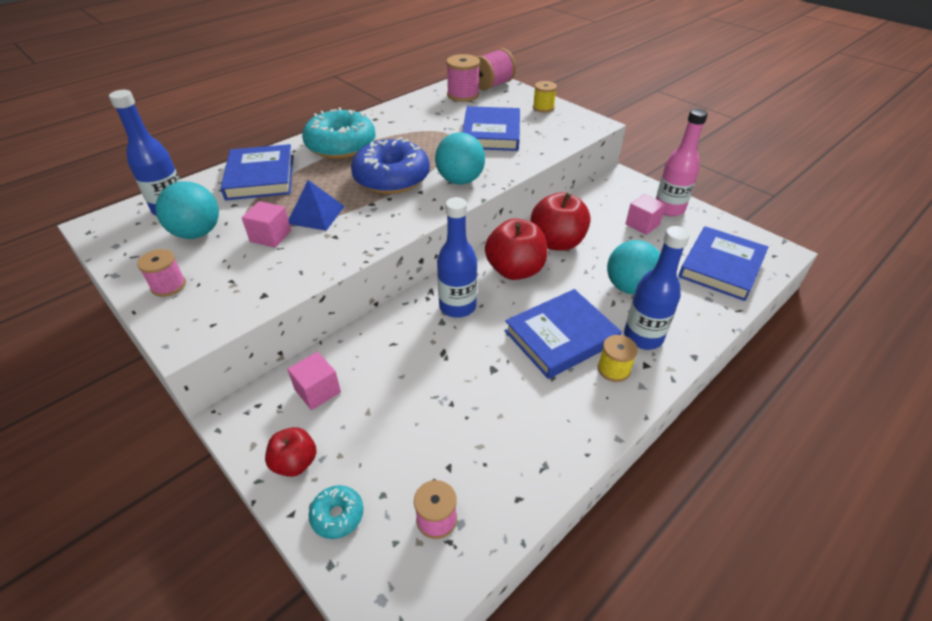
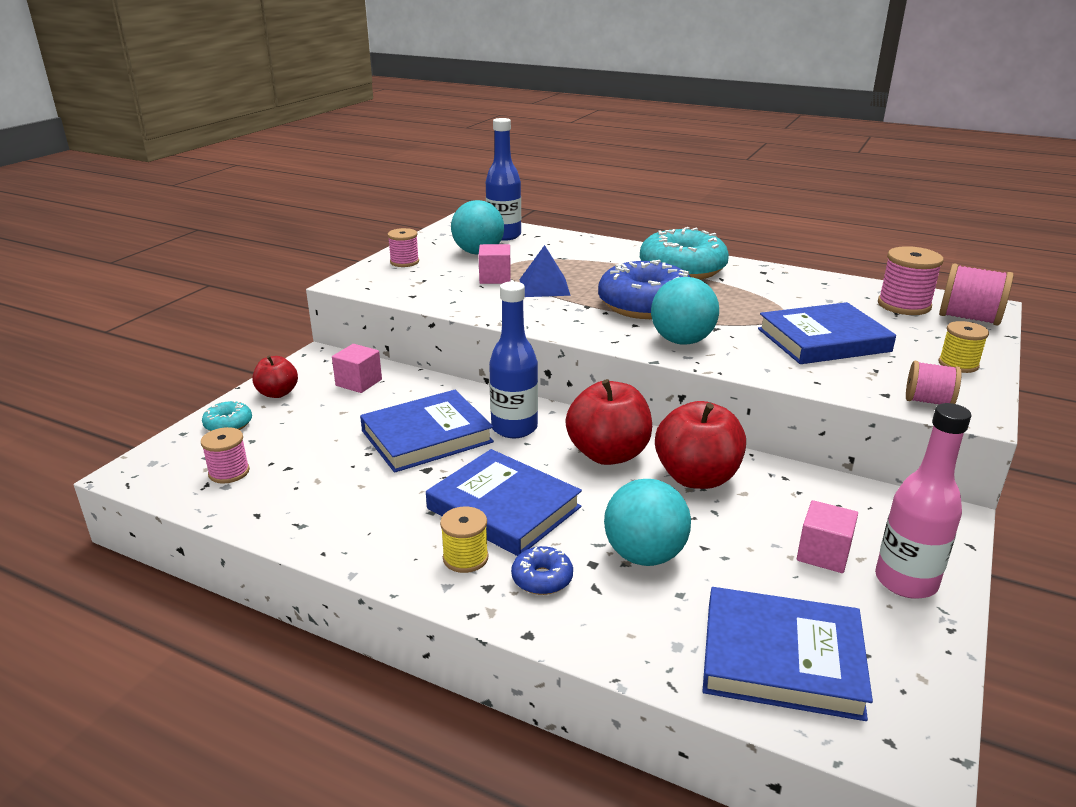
camera: 70 degrees right, 15 degrees down
blue book [221,144,293,200] -> blue book moved to [360,390,494,473]
blue bottle [624,226,690,350] -> blue donut [511,546,573,595]
none -> pink spool [906,361,962,405]

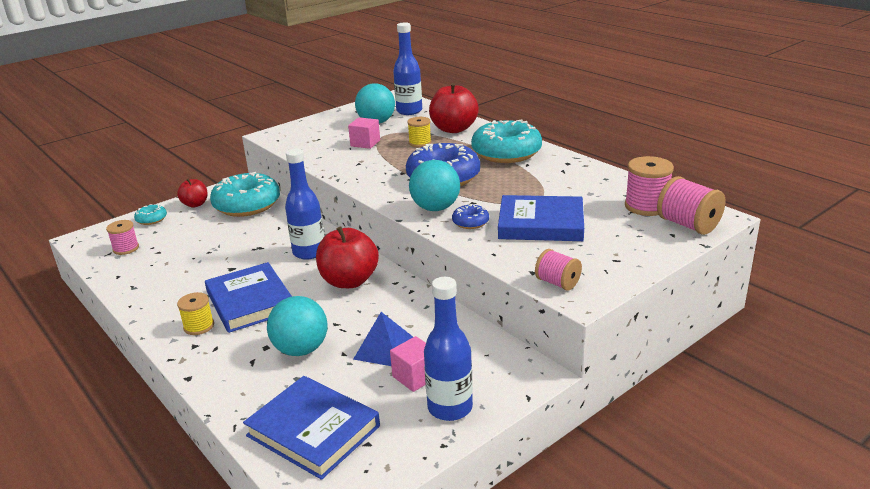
camera: 25 degrees right, 0 degrees up
pink cube [332,344,382,393] -> turquoise donut [210,172,280,217]
blue book [360,390,494,473] -> none
pink spool [387,228,419,267] -> none
blue donut [511,546,573,595] -> blue donut moved to [452,204,489,229]
blue pyramid [519,245,571,297] -> blue pyramid moved to [353,312,413,366]
red apple [655,401,746,489] -> red apple moved to [429,83,479,133]
pink bottle [875,403,971,599] -> blue bottle [424,277,473,421]
yellow spool [938,321,989,373] -> yellow spool moved to [407,117,432,147]

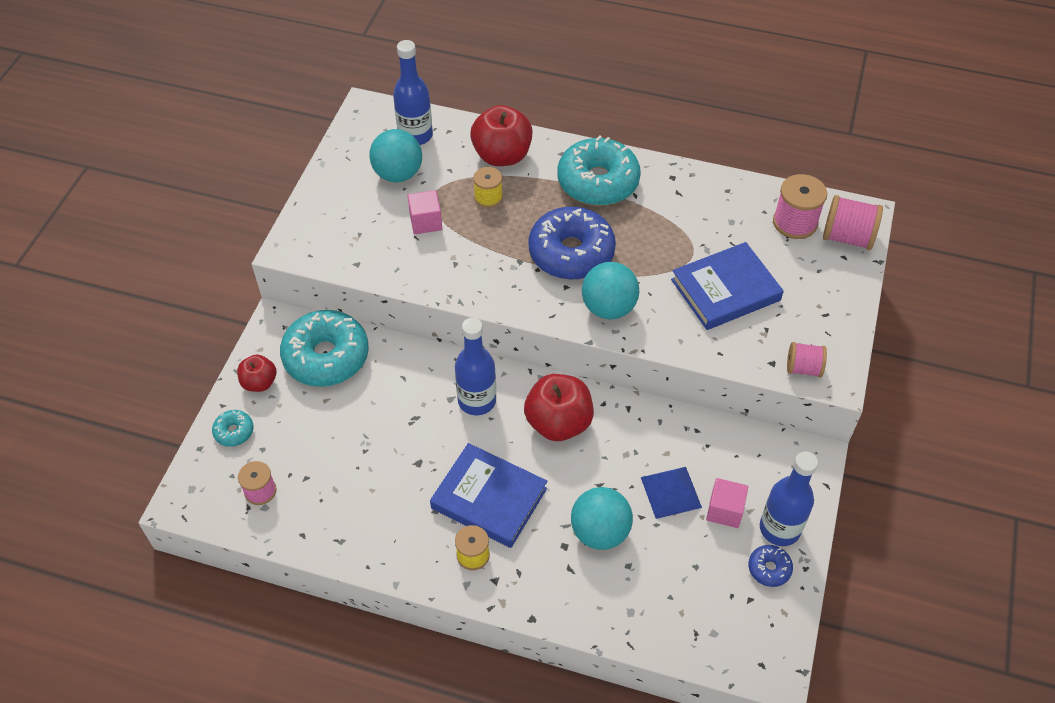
camera: 35 degrees left, 25 degrees up
blue book [243,376,380,480] -> none
blue donut [452,204,489,229] -> blue donut moved to [748,545,793,587]

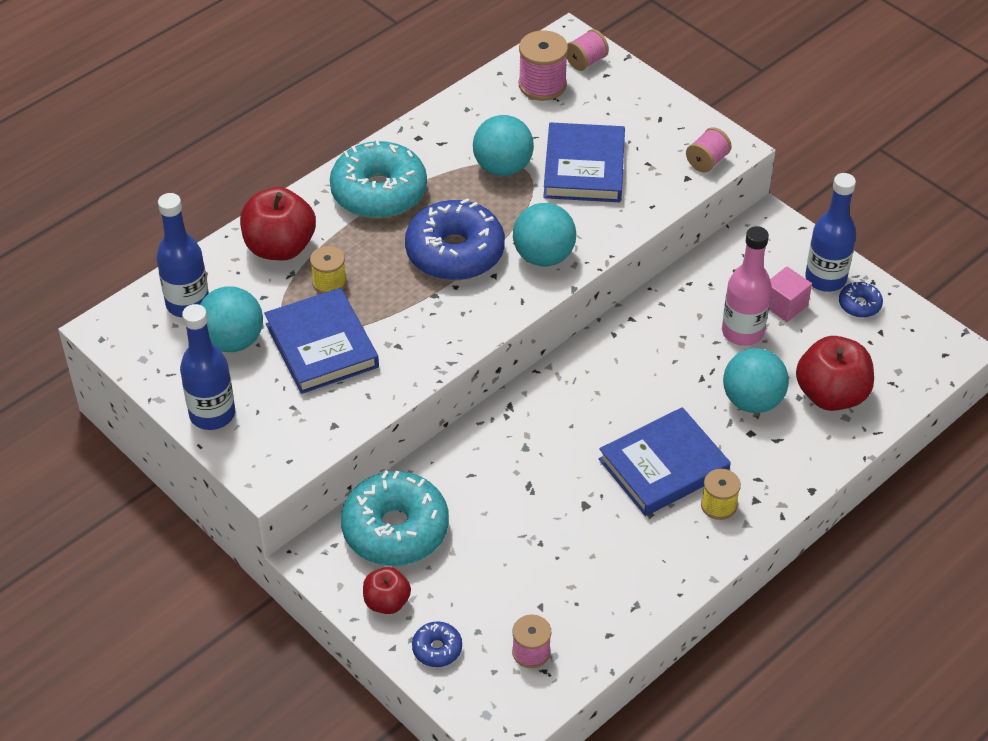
camera: 60 degrees left, 5 degrees down
turquoise donut [212,410,253,447] -> blue donut [412,621,462,667]
pink cube [407,190,442,234] -> blue book [264,288,379,394]
blue bottle [455,318,496,415] -> blue bottle moved to [180,304,235,430]
red apple [524,374,594,441] -> red apple moved to [796,336,874,411]
blue pyramid [641,467,702,519] -> pink bottle [722,226,772,346]
pink spool [823,195,883,250] -> pink spool [567,29,609,71], size x0.64
none -> turquoise ball [473,115,534,176]

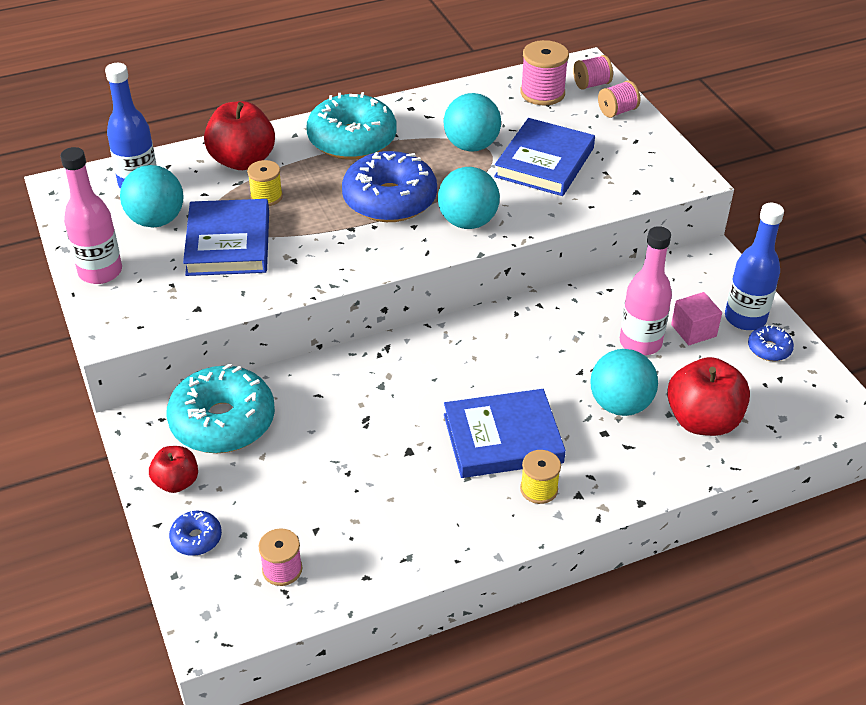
camera: 20 degrees right, 5 degrees down
blue bottle [180,304,235,430] -> pink bottle [60,147,122,284]
pink spool [686,127,731,172] -> pink spool moved to [598,81,640,118]

